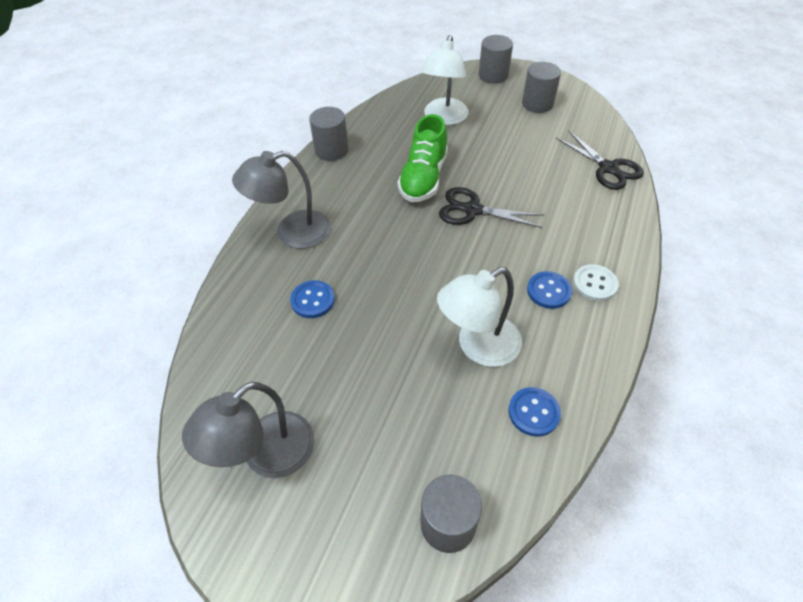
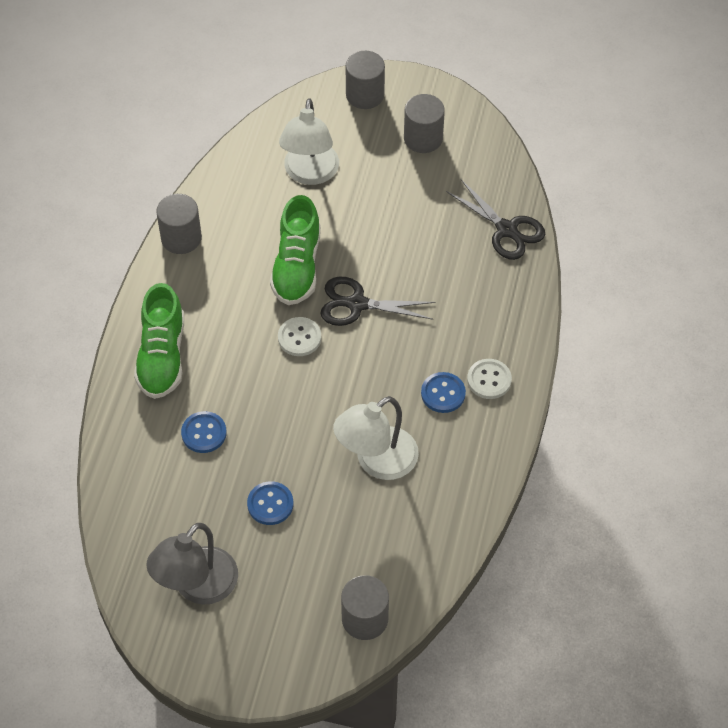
camera: 10 degrees left, 5 degrees up
grey lamp [232,151,331,249] -> green shoe [134,283,184,399]
blue button [509,387,561,437] -> blue button moved to [247,481,293,525]
none -> white button [278,317,321,356]

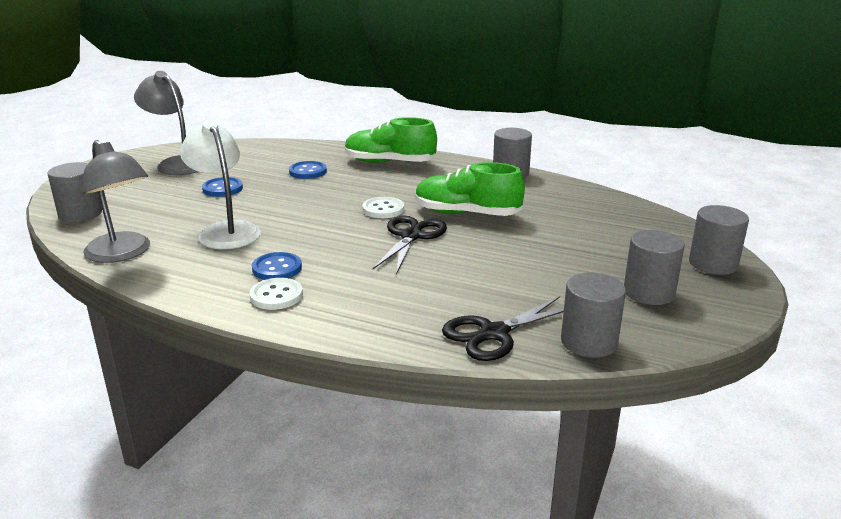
camera: 100 degrees right, 30 degrees down
white lamp [279,98,339,185] -> none
none -> grey lamp [82,140,150,263]
none -> grey cylinder [561,272,626,358]

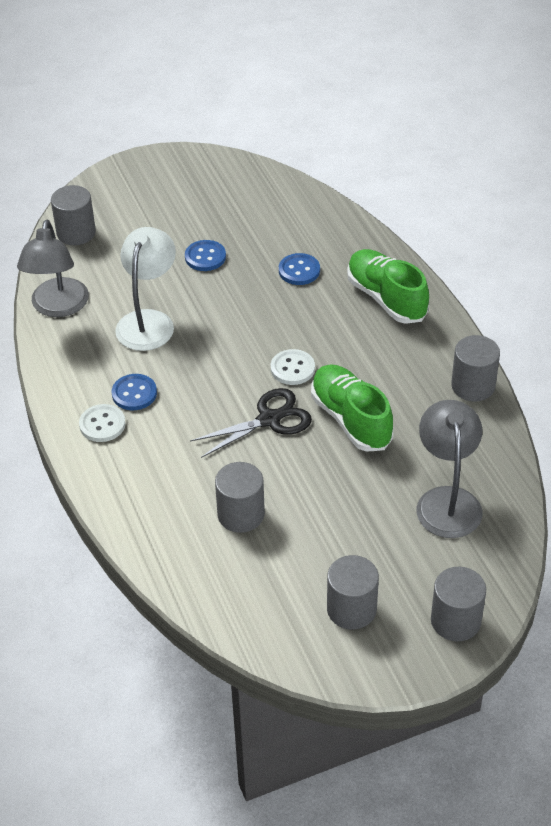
camera: 45 degrees right, 20 degrees up
grey lamp [134,71,198,175] -> grey lamp moved to [416,400,482,538]
black scissors [442,296,564,361] -> none
grey cylinder [561,272,626,358] -> grey cylinder moved to [215,462,265,533]

